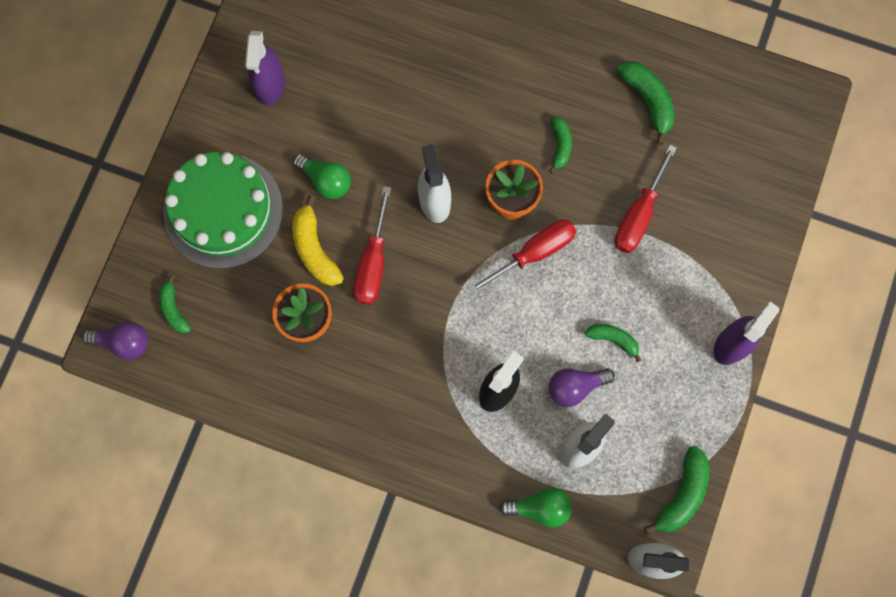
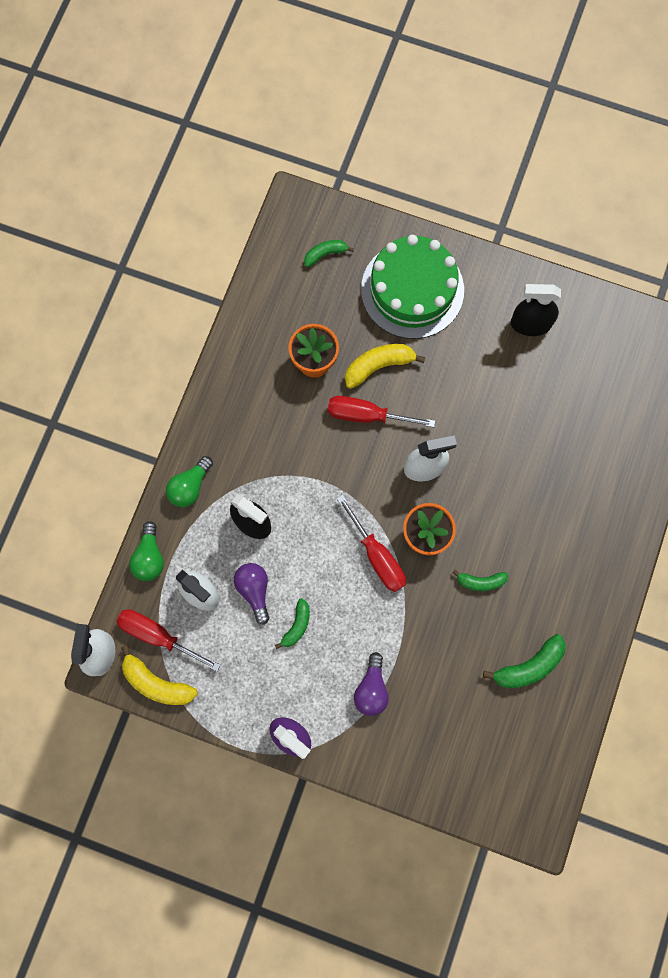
camera: 90 degrees right, 0 degrees up
purple light bulb [82,322,148,360] -> purple light bulb moved to [354,652,389,716]
purple spray bottle [245,31,285,105] -> black spray bottle [511,284,561,336]
green light bulb [293,154,351,199] -> green light bulb moved to [166,456,213,507]
red screwdriver [614,145,677,253] -> red screwdriver moved to [116,610,220,671]
green banana [644,446,709,535] -> yellow banana [121,645,198,705]

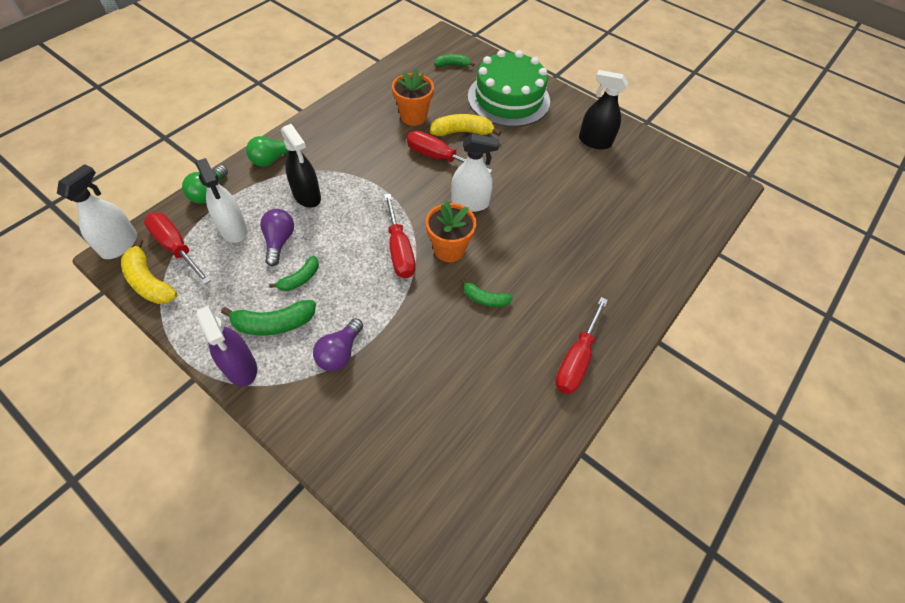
camera: 15 degrees right, 20 degrees down
green banana [483,634,566,688] -> green banana moved to [221,300,316,335]
none -> red screwdriver [555,297,608,394]

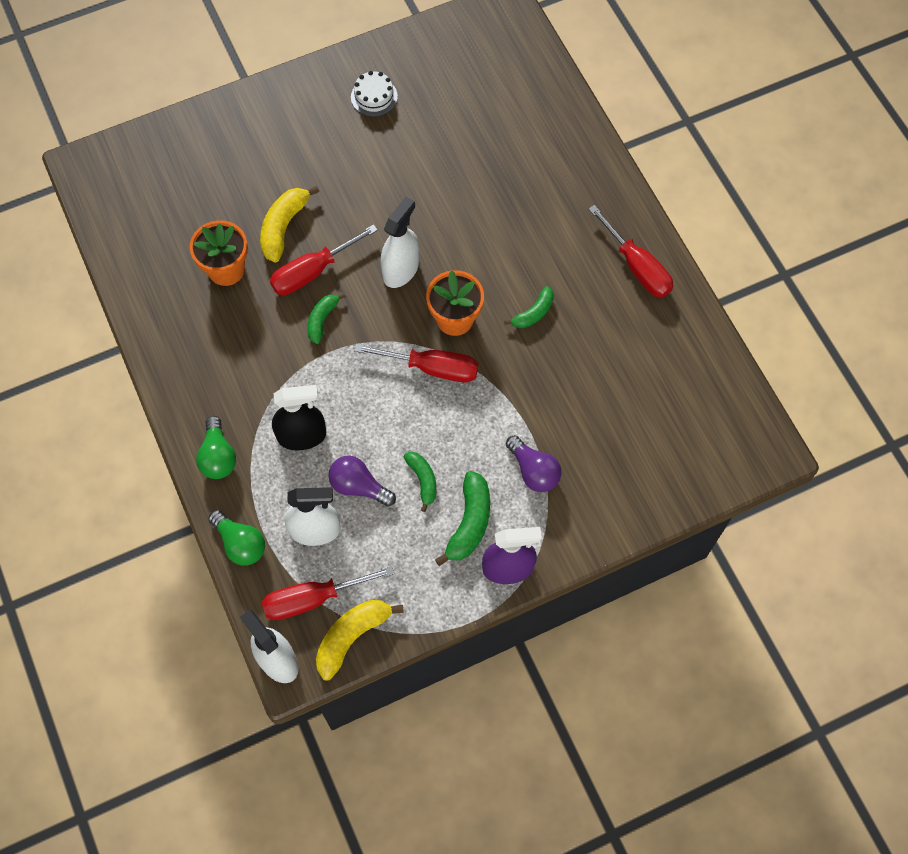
camera: 60 degrees left, 10 degrees up
yellow banana [121,239,178,304] -> yellow banana turned 150 degrees clockwise [316,600,404,680]
green banana [434,54,475,67] -> green banana moved to [307,293,346,344]
green cake [468,50,550,127] -> none
black spray bottle [579,70,628,149] -> white cake [351,71,398,117]

